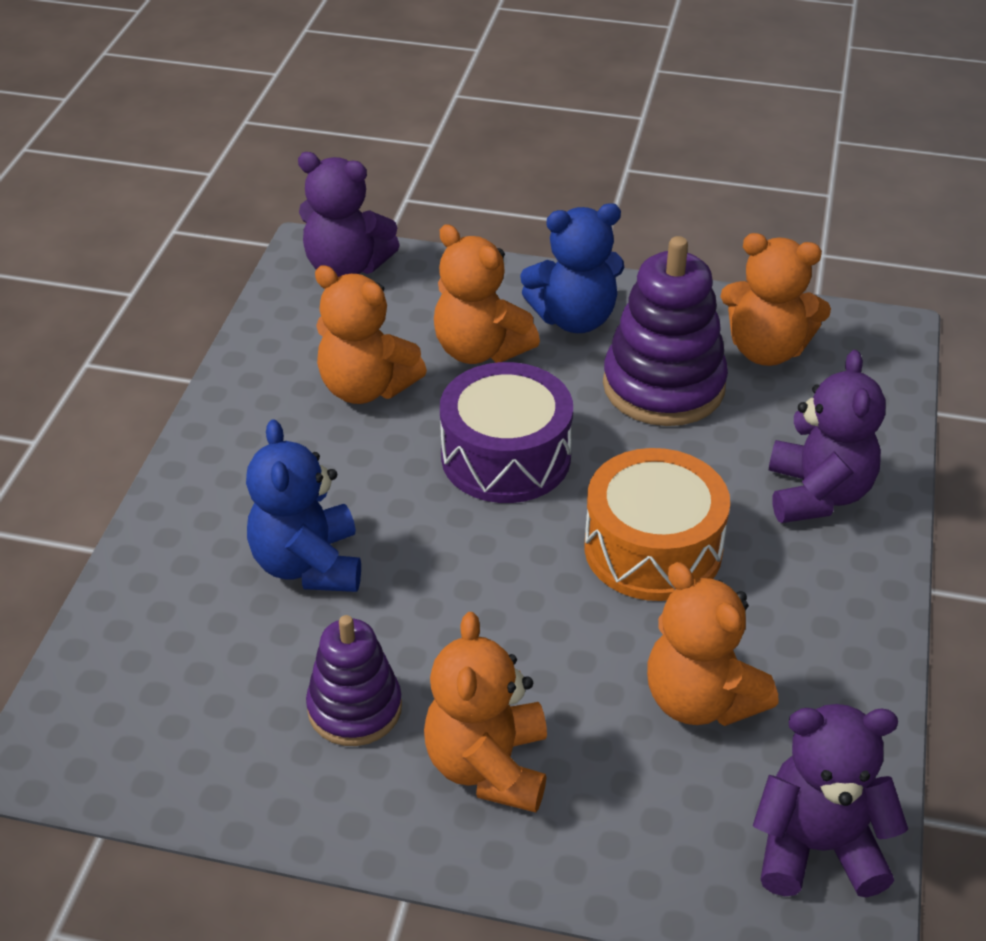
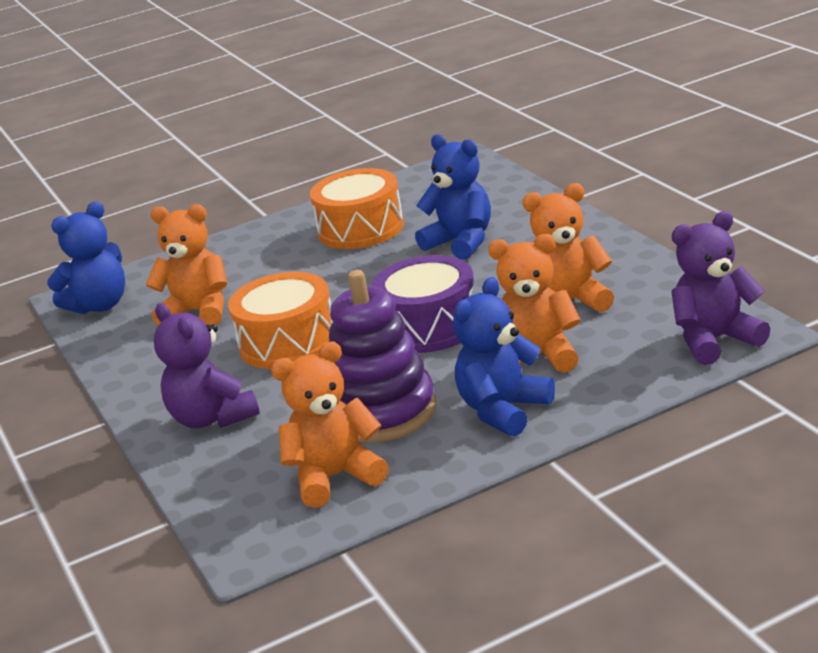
camera: 145 degrees right, 15 degrees down
purple stacking toy [306,615,402,746] -> orange drum [310,168,404,249]
orange teddy bear [424,612,547,812] -> none
purple teddy bear [753,704,908,897] -> blue teddy bear [47,201,125,314]

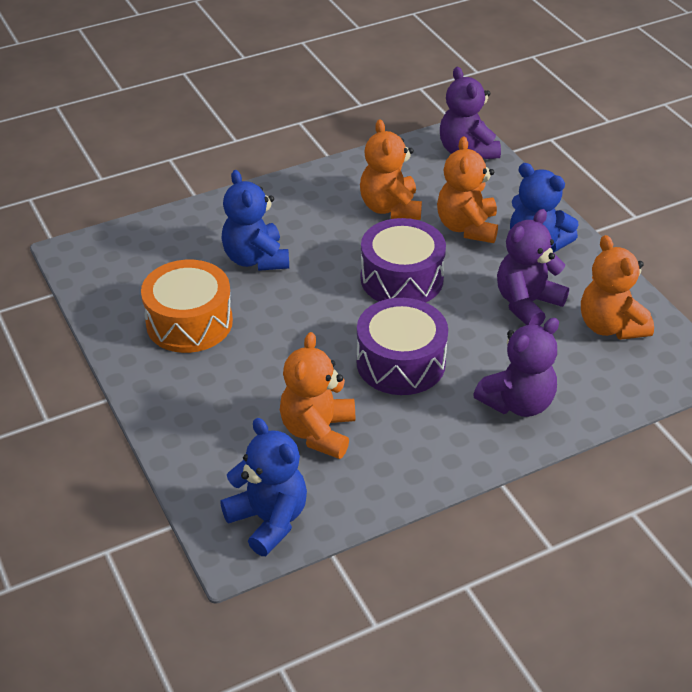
camera: 95 degrees left, 15 degrees up
orange drum [228,272,333,369] -> purple drum [356,298,448,395]
purple stacking toy [329,270,436,442] -> purple teddy bear [497,209,569,326]
blue teddy bear [415,134,491,260] -> blue teddy bear turned 60 degrees counterclockwise [221,170,289,271]

